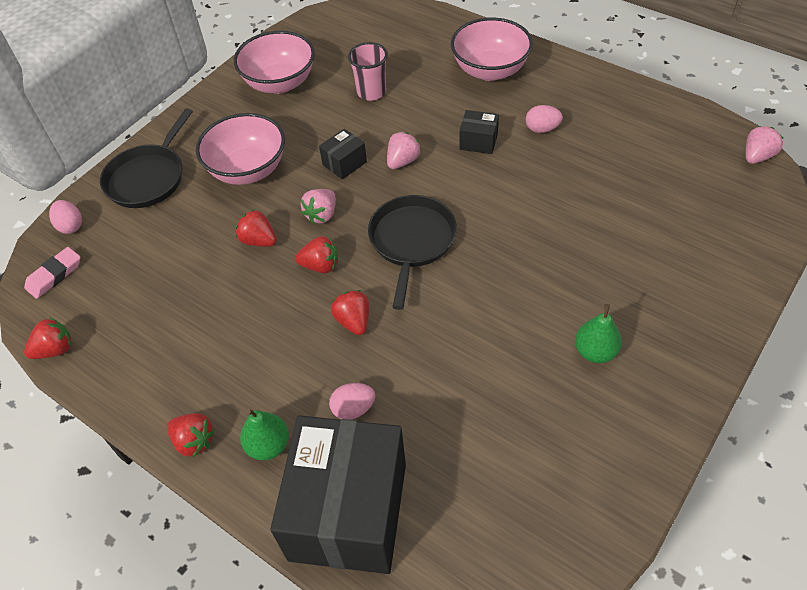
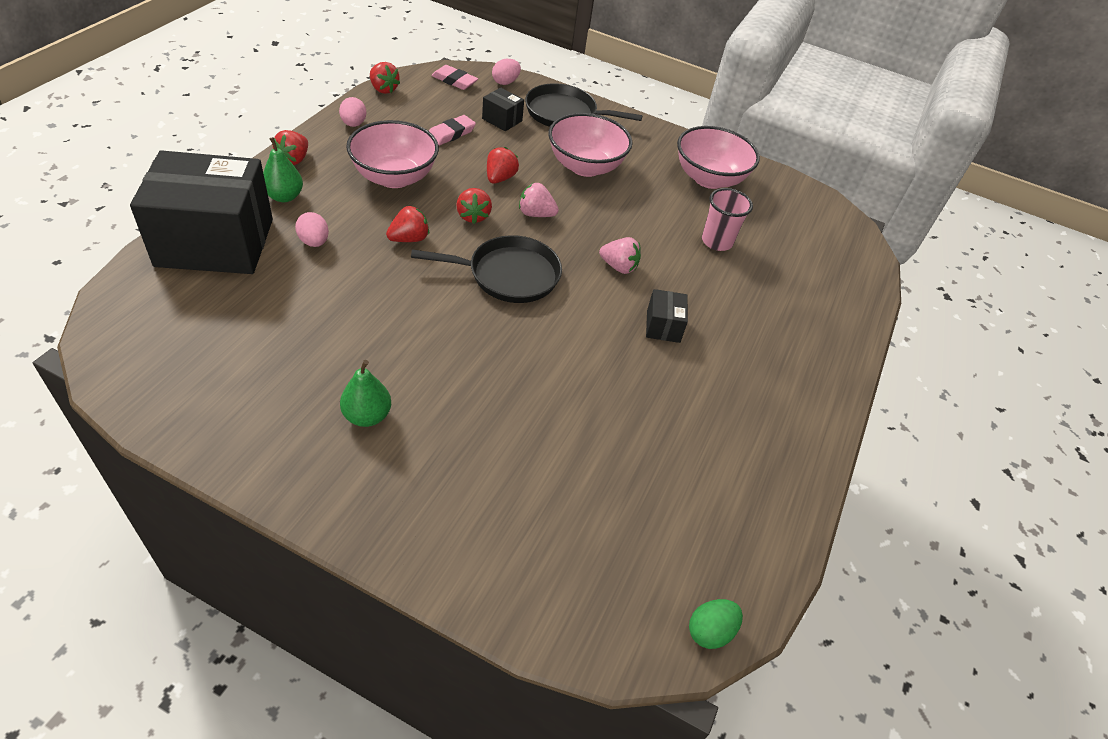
camera: 70 degrees right, 5 degrees down
black box [319,129,367,180] -> black box moved to [482,87,524,131]
pink bowl [451,18,533,81] -> pink bowl moved to [346,120,439,188]
pink egg [525,105,563,133] -> pink egg moved to [339,97,366,127]
pink strawberry [746,126,783,164] -> green egg [689,599,743,649]
none -> pink eraser [429,115,476,146]

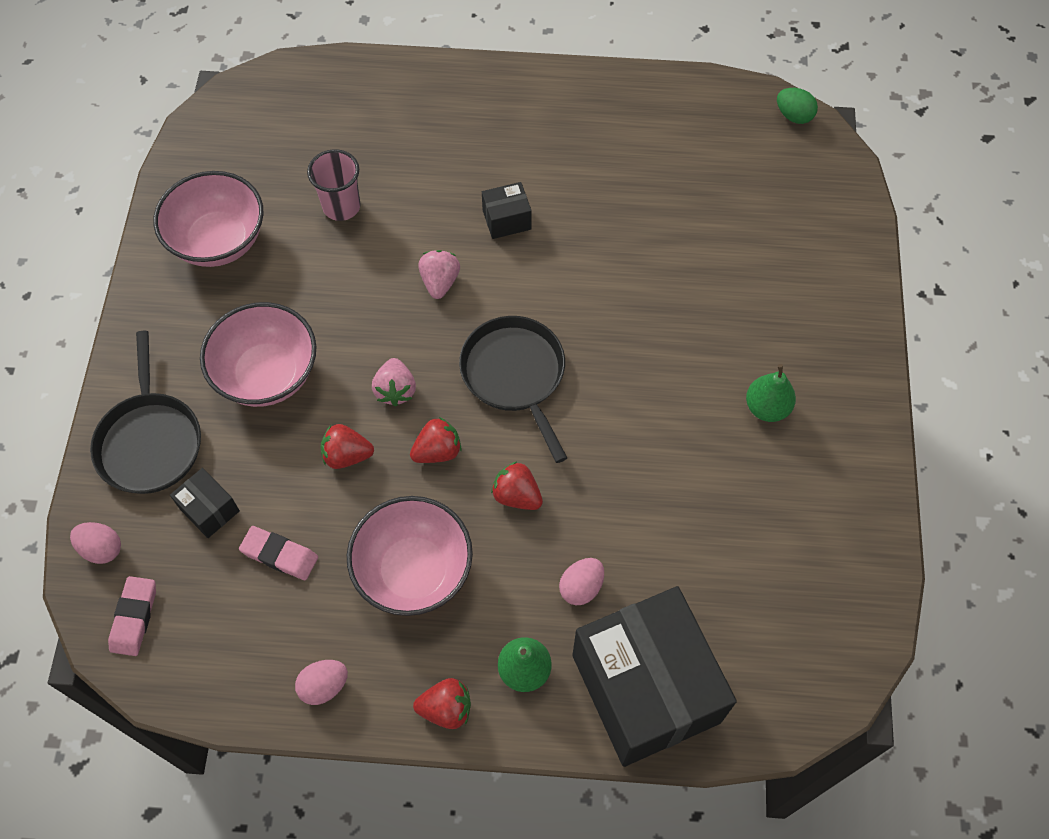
camera: 105 degrees left, 15 degrees up
red strawberry [370,62,400,94] -> none
black box [482,87,524,131] -> black box turned 60 degrees counterclockwise [170,468,240,538]

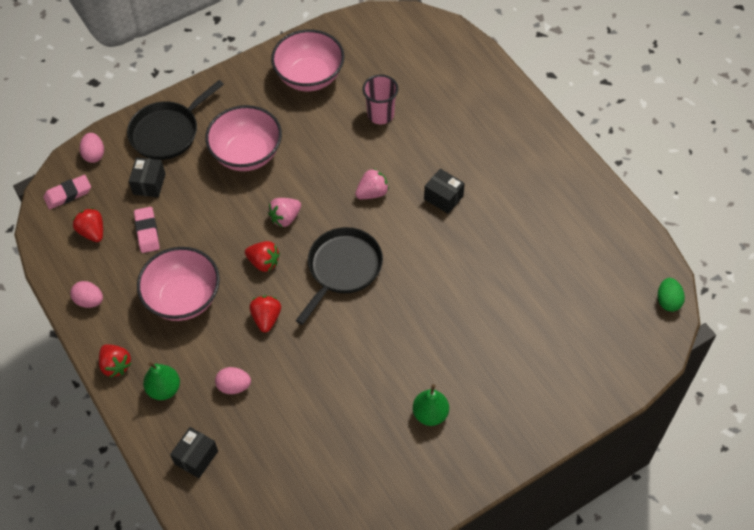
camera: 55 degrees right, 5 degrees down
red strawberry [321,424,374,469] -> red strawberry moved to [73,208,103,242]
black box [572,586,737,767] -> black box [170,427,218,478], size x0.41

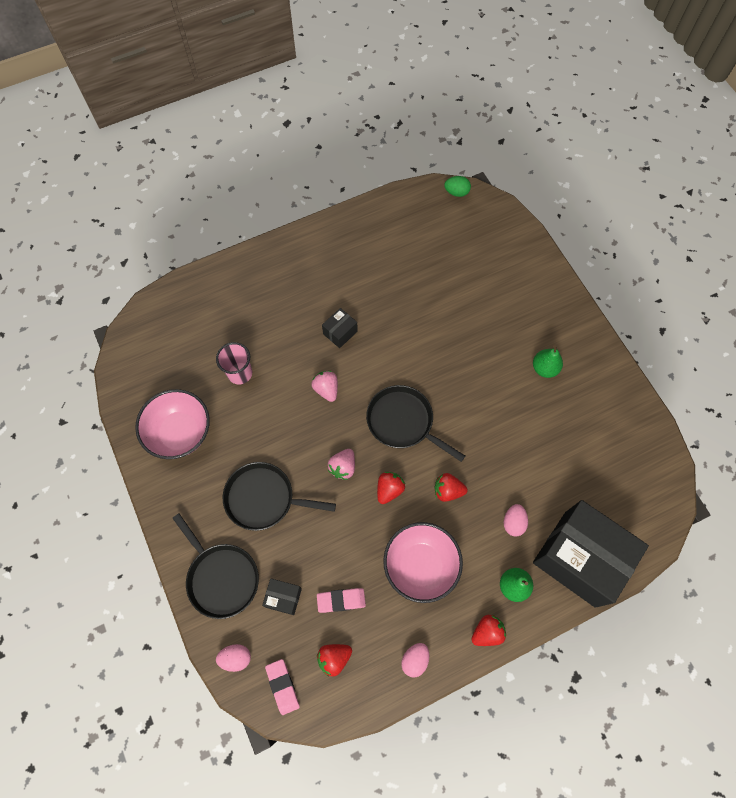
camera: 85 degrees left, 10 degrees up
black box [170,427,218,478] -> black box [533,500,649,608], size x2.47
pink bowl [205,105,282,171] -> black pan [223,462,336,531]
pink strawberry [268,198,301,227] -> pink strawberry turned 60 degrees clockwise [328,449,355,480]

